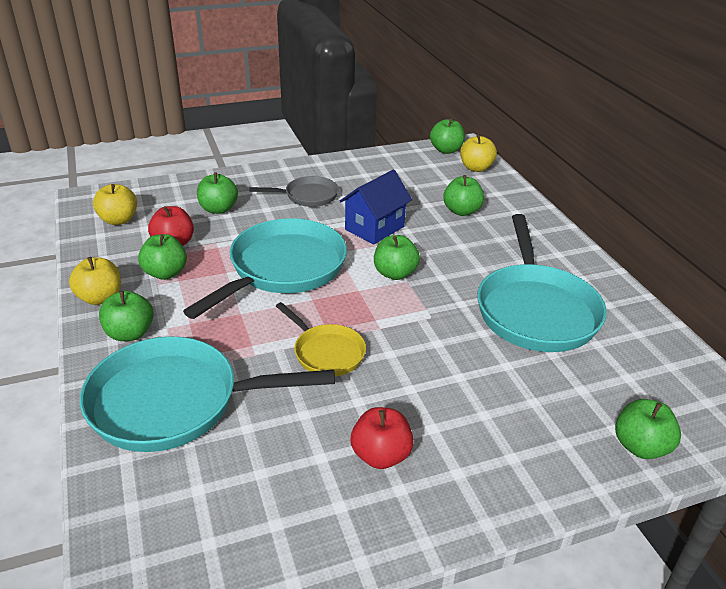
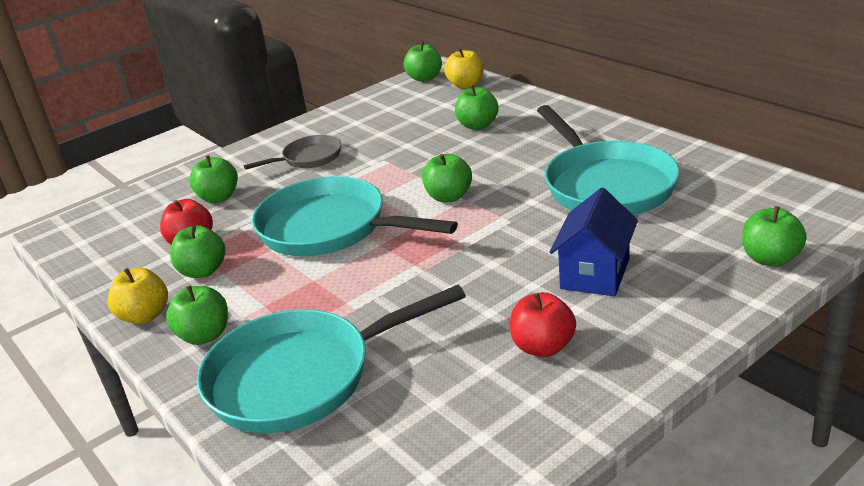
camera: 15 degrees left, 5 degrees down
yellow apple [93,184,137,225] -> none
turquoise pan [183,218,347,319] -> turquoise pan turned 75 degrees counterclockwise [252,176,458,256]
yellow pan [276,302,366,376] -> none
blue house [339,170,412,244] -> blue house moved to [550,188,638,296]

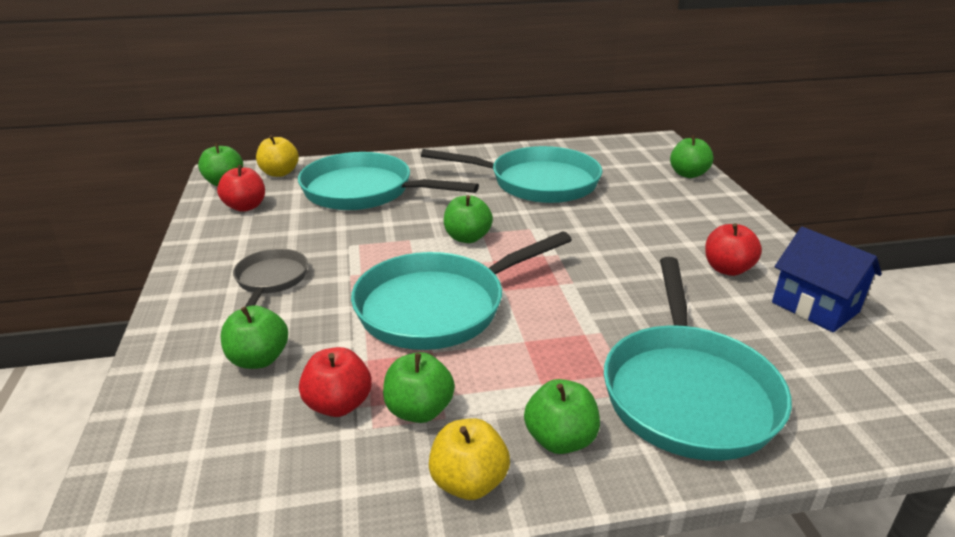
camera: 65 degrees left, 0 degrees up
green apple [455,85,499,130] -> turquoise pan [298,152,479,210]
blue house [550,188,638,296] -> blue house moved to [772,227,882,332]
none -> red apple [217,165,265,212]

